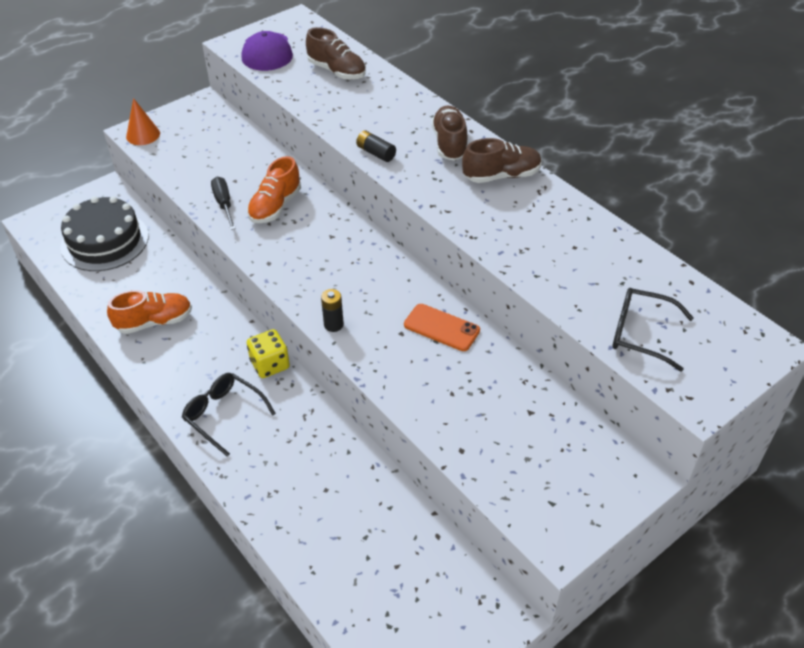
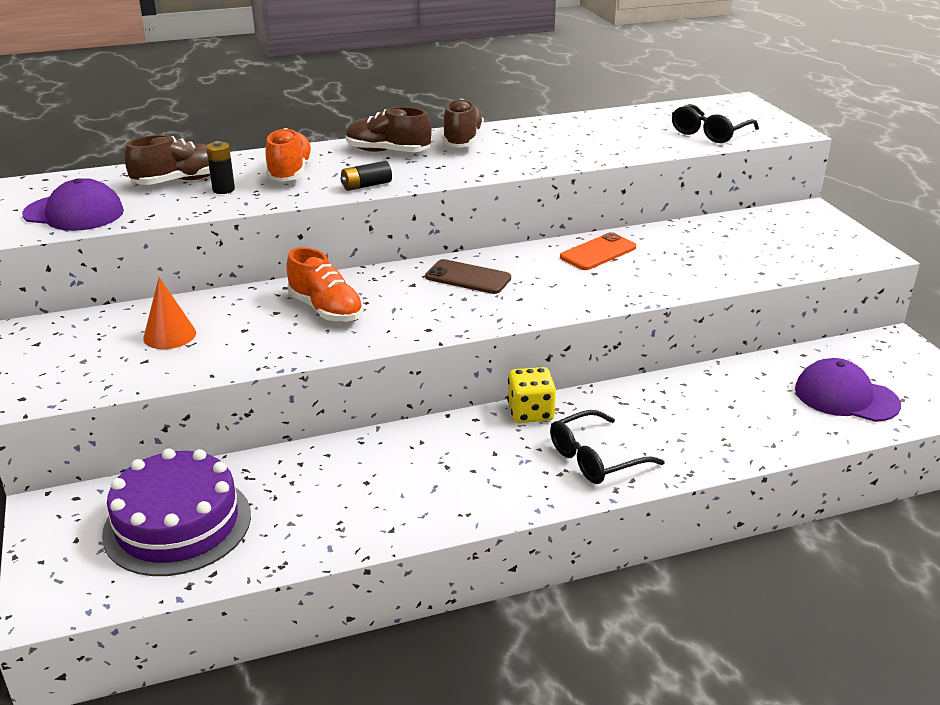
camera: 70 degrees left, 15 degrees down
black cake [61,196,149,271] -> purple cake [102,448,251,576]
orange shoe [107,290,192,334] -> orange shoe moved to [265,128,314,182]
orange cone [126,98,160,145] -> orange cone moved to [143,277,196,349]
black screwdriver [211,177,236,230] -> none
black battery [321,289,344,332] -> black battery moved to [206,141,235,194]
none -> brown phone [425,259,511,294]
none -> purple cap [795,358,901,422]

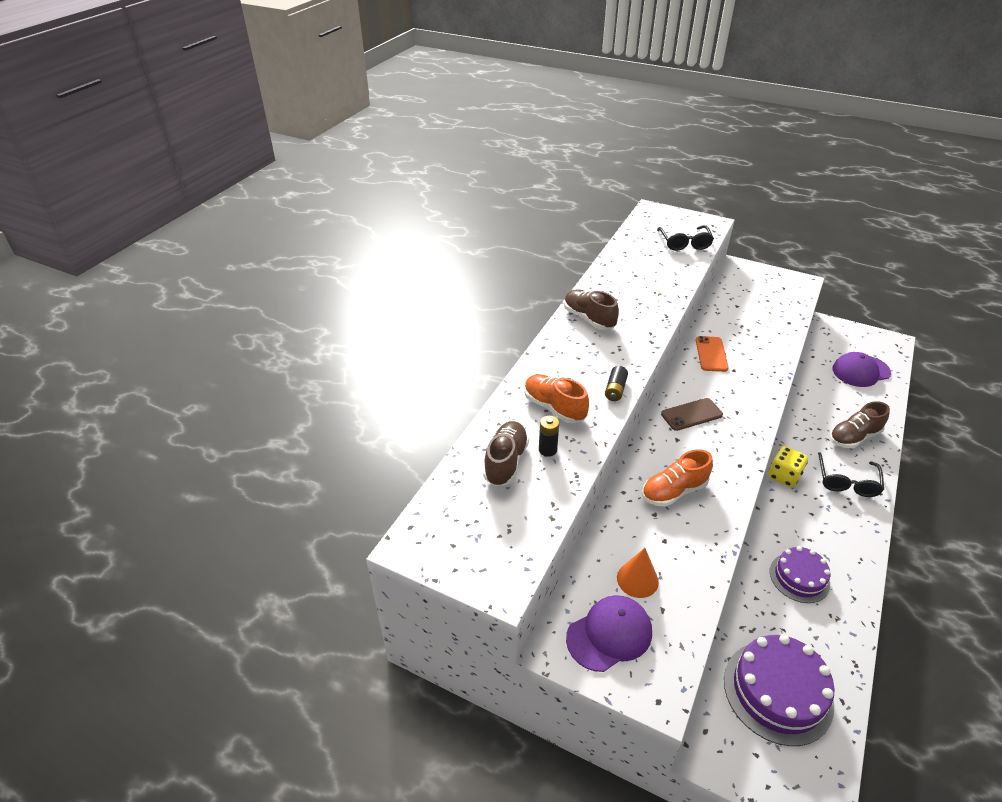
camera: 45 degrees left, 10 degrees up
purple cap [22,178,124,231] -> purple cap moved to [566,595,652,672]
orange shoe [286,247,364,322] -> orange shoe turned 150 degrees clockwise [642,449,713,507]
brown shoe [346,107,432,152] -> brown shoe moved to [830,401,890,448]
none -> purple cake [770,546,830,603]

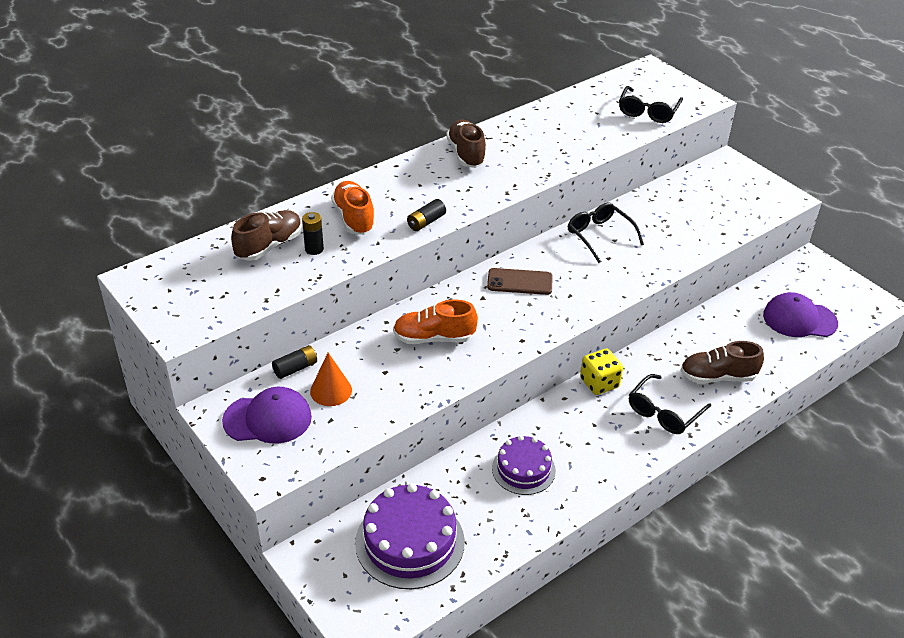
camera: 25 degrees right, 0 degrees up
orange phone [696,336,729,372] -> black glasses [568,202,644,263]
none -> black battery [272,345,317,379]

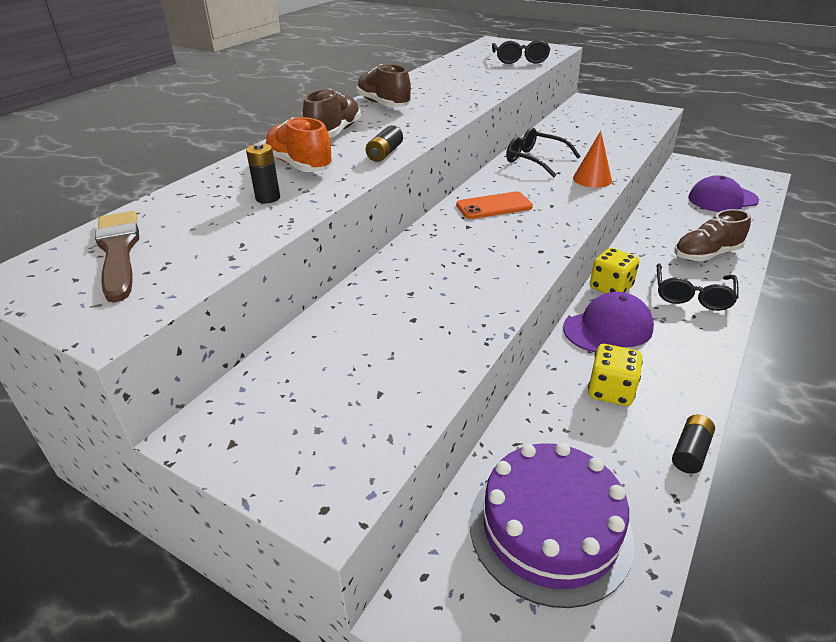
camera: 20 degrees left, 5 degrees down
purple cap [222,387,312,444] -> purple cap moved to [563,292,654,352]
brown shoe [231,210,302,261] -> brown shoe moved to [303,89,361,138]
black battery [272,345,317,379] -> black battery moved to [672,415,715,474]
orange cone [310,353,352,406] -> orange cone moved to [573,131,612,188]
orange shoe [393,299,478,344] -> none
brown phone [487,268,553,295] -> orange phone [456,191,533,219]
purple cake [492,435,556,495] -> yellow dice [588,344,643,406]
none -> brown brush [95,211,139,303]

